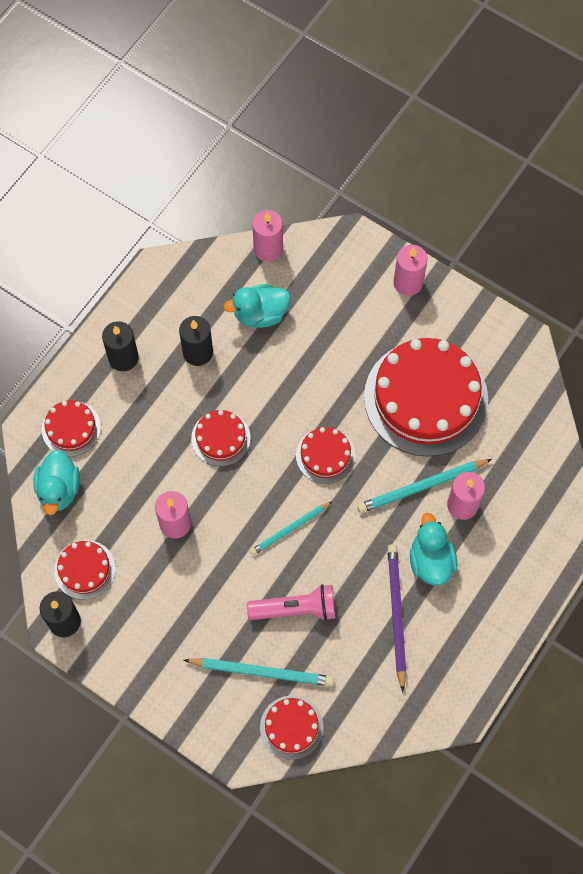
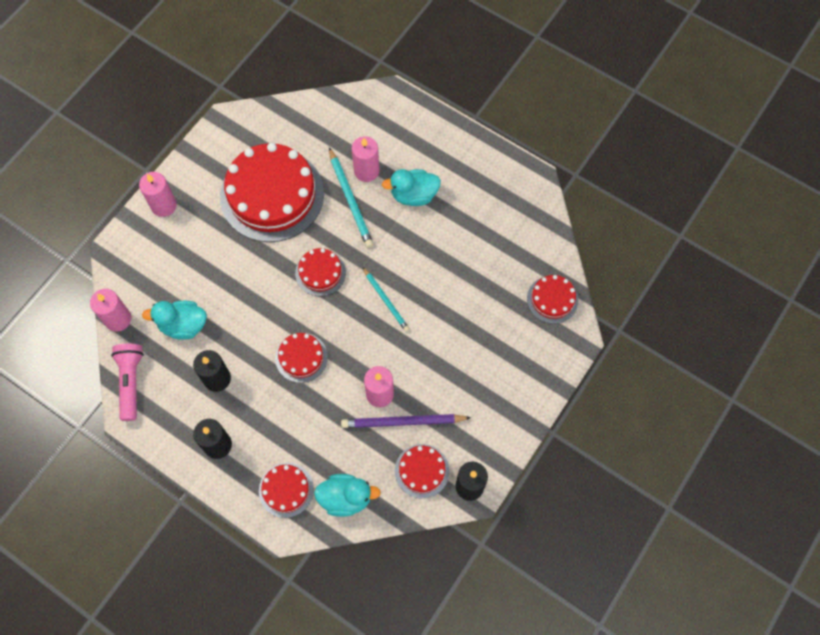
camera: 90 degrees left, 0 degrees up
turquoise pencil [184,658,334,687] -> none
turquoise duck [223,284,290,328] -> turquoise duck turned 105 degrees clockwise [142,301,207,340]
pink flashlight [247,584,336,621] -> pink flashlight moved to [111,344,144,421]
purple pencil [387,544,407,692] -> purple pencil moved to [341,414,471,428]

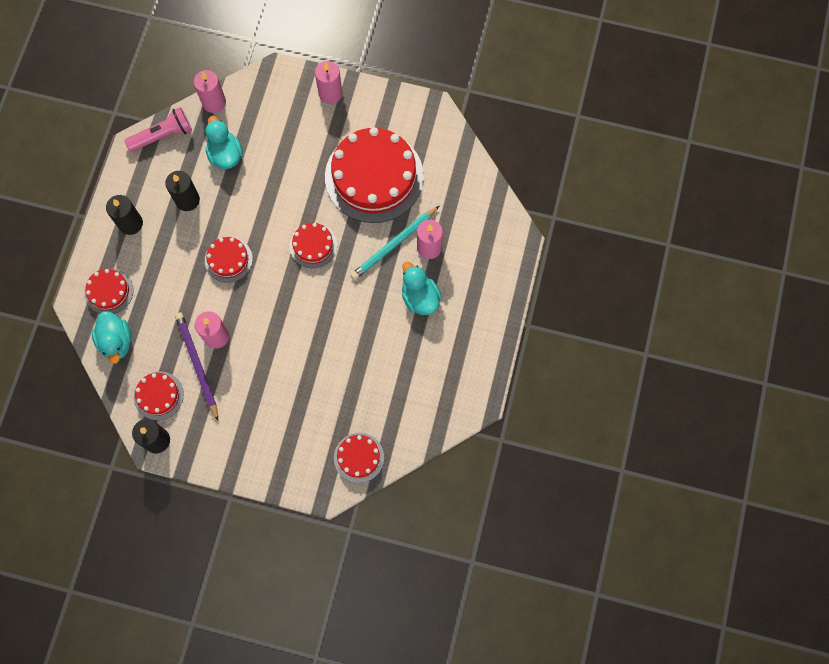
camera: 70 degrees right, 5 degrees up
turquoise pencil [363,267,410,332] -> none

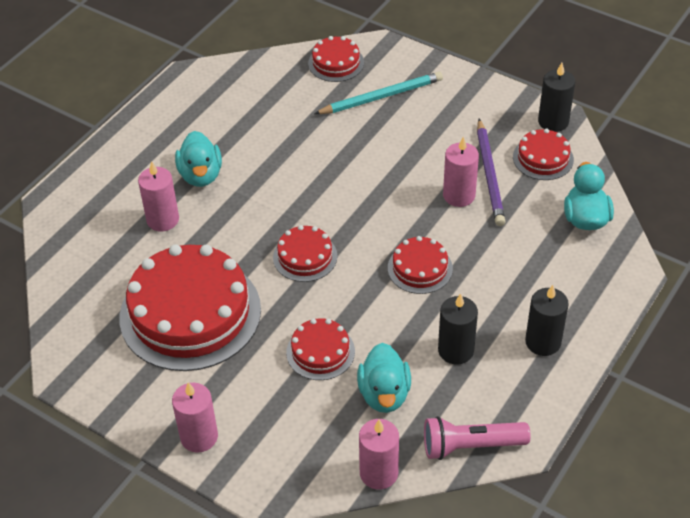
camera: 160 degrees left, 25 degrees down
red cake [85,269,134,314] -> red cake moved to [286,318,355,380]
turquoise pencil [351,206,439,280] -> turquoise pencil moved to [314,72,443,114]

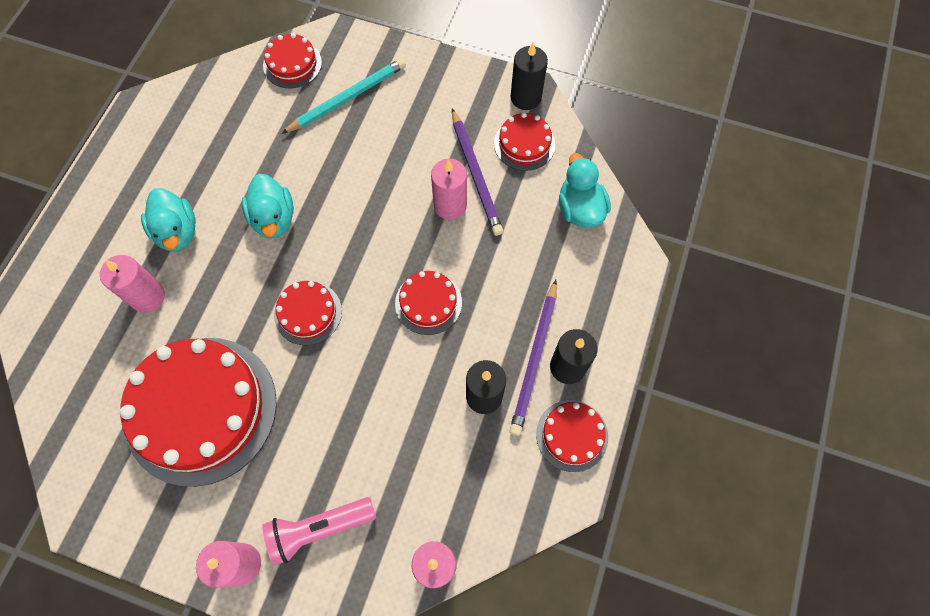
camera: 15 degrees left, 20 degrees up
red cake [286,318,355,380] -> red cake moved to [536,400,608,472]
turquoise duck [357,343,411,413] -> turquoise duck moved to [242,174,294,238]
pink flashlight [424,416,531,460] -> pink flashlight moved to [262,497,376,566]
none -> purple pencil [509,280,557,436]

